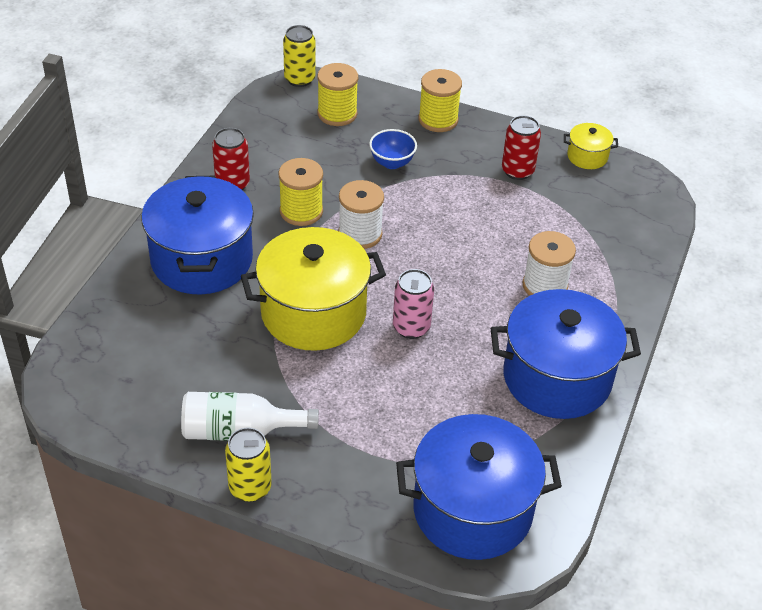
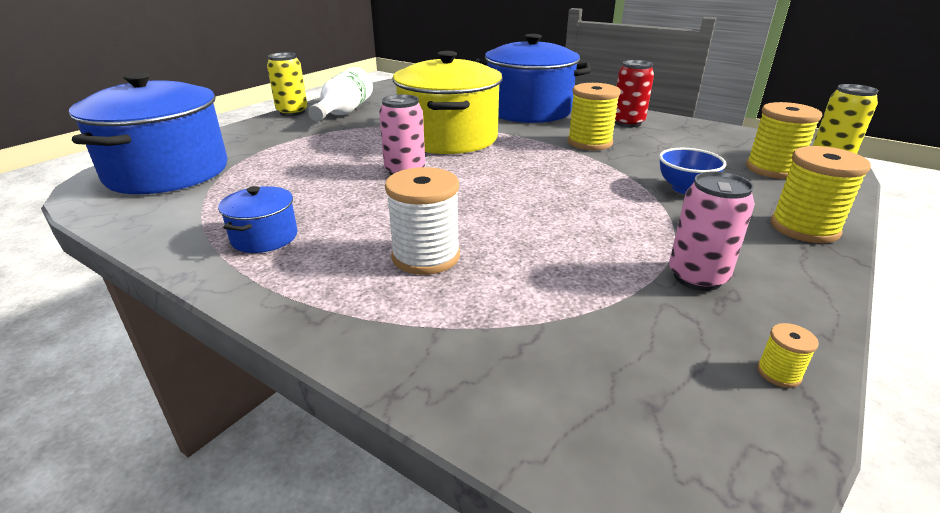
camera: 105 degrees right, 15 degrees down
white spool [338,180,384,249] -> none
blue pot [491,289,641,419] -> blue pot [218,186,297,253], size x0.45
red can [502,115,541,180] -> pink can [669,171,755,291]
yellow pot [564,123,618,169] -> yellow spool [757,323,819,388]

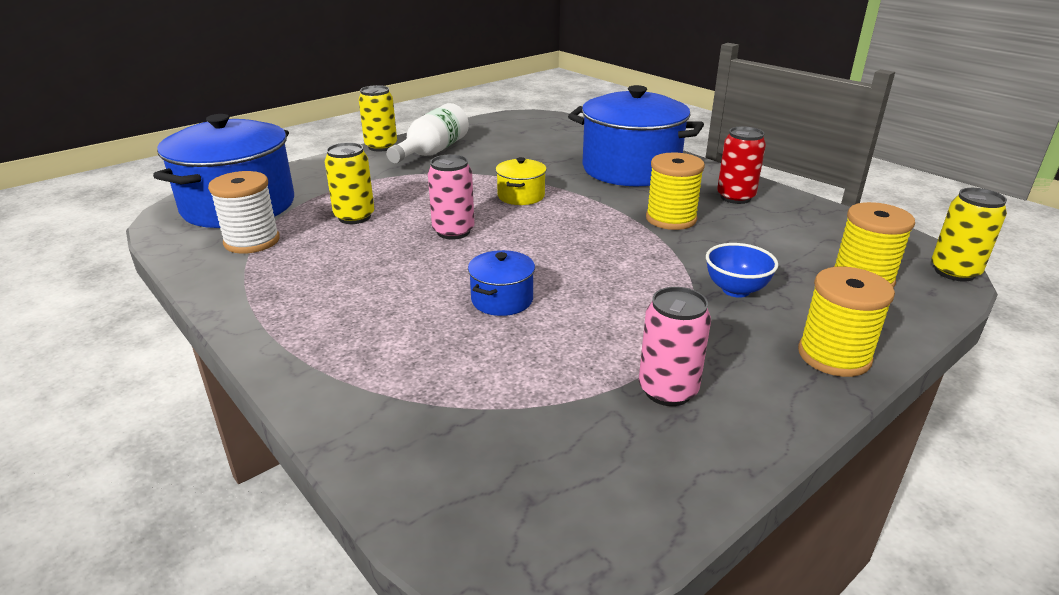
camera: 15 degrees right, 0 degrees up
blue pot [218,186,297,253] -> blue pot moved to [468,250,535,316]
white spool [385,167,460,275] -> white spool moved to [208,171,280,254]
yellow pot [392,51,502,154] -> yellow pot [496,157,547,205], size x0.45
yellow spool [757,323,819,388] -> none
none -> yellow can [325,142,374,224]

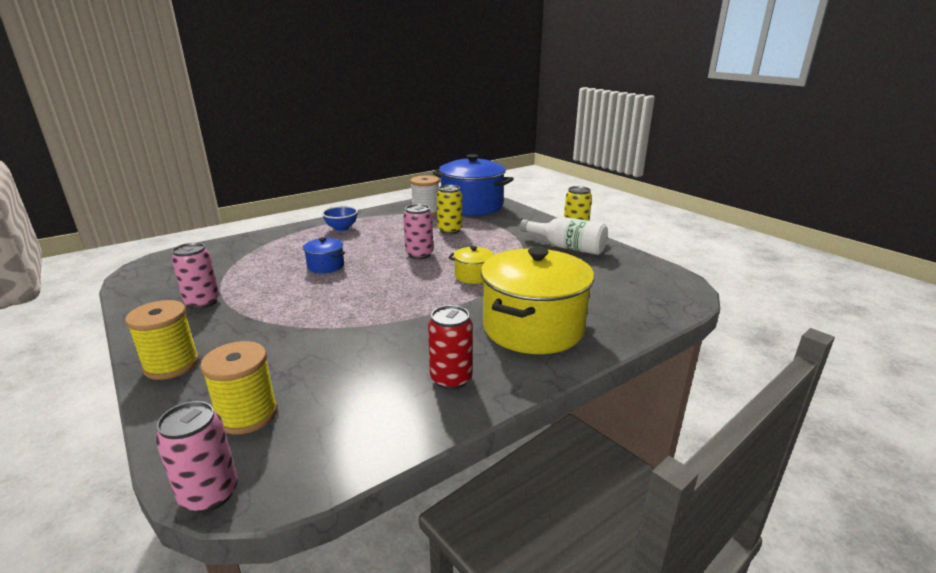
camera: 95 degrees right, 5 degrees down
blue pot [568,85,704,186] -> yellow pot [481,247,594,354]
yellow spool [646,152,705,230] -> none
blue bowl [706,243,778,298] -> blue bowl moved to [322,206,358,231]
yellow can [931,188,1007,282] -> pink can [155,401,238,513]

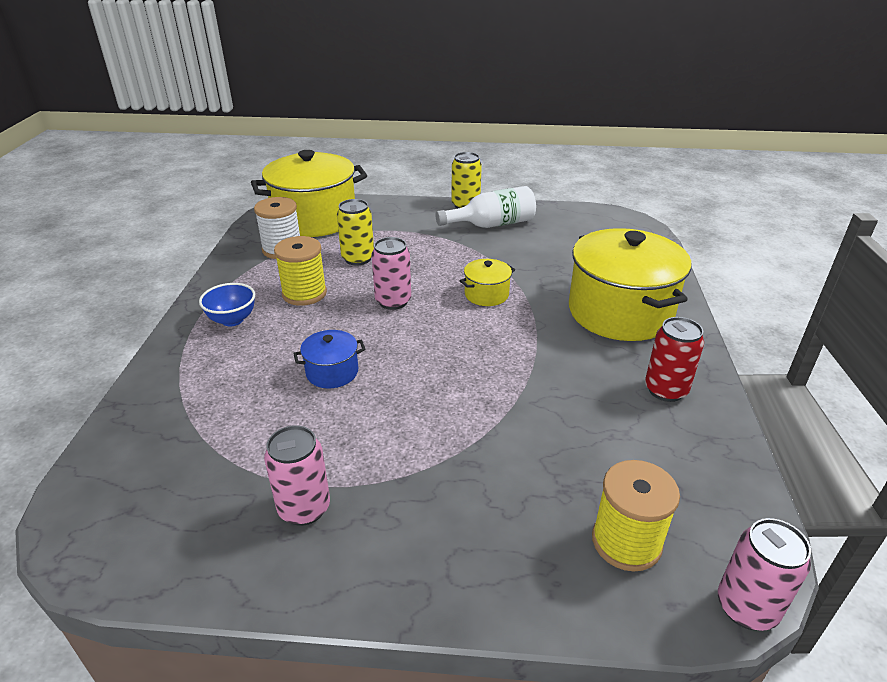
camera: 50 degrees left, 10 degrees up
yellow spool [125,300,199,380] -> yellow spool moved to [274,236,327,306]
blue pot [433,154,514,216] -> yellow pot [251,150,367,237]

